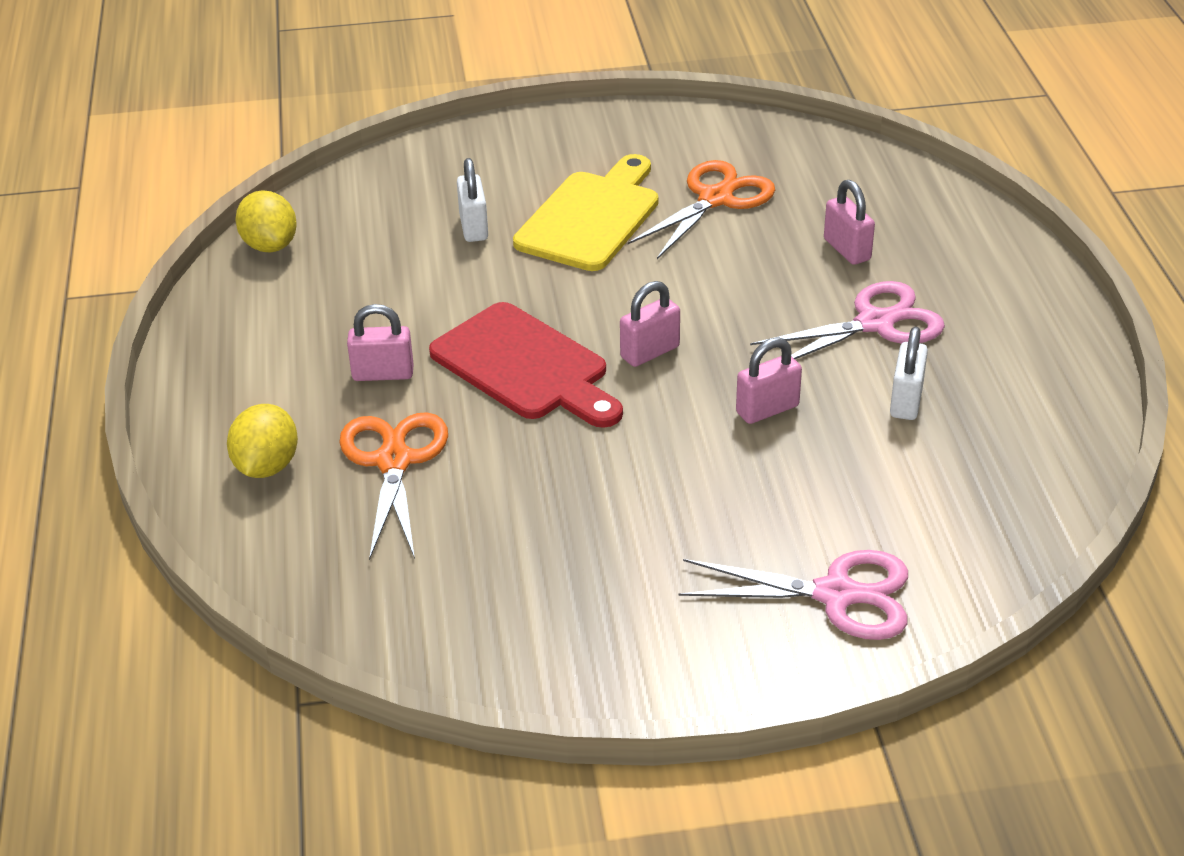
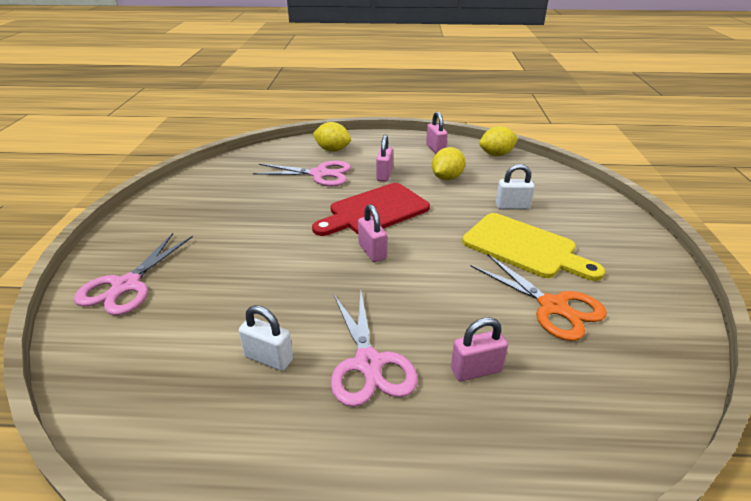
camera: 100 degrees right, 5 degrees down
orange scissors [339,412,448,560] -> pink scissors [253,161,351,186]
pink padlock [736,337,802,424] -> pink padlock moved to [426,112,448,154]
none -> yellow lemon [432,147,465,180]

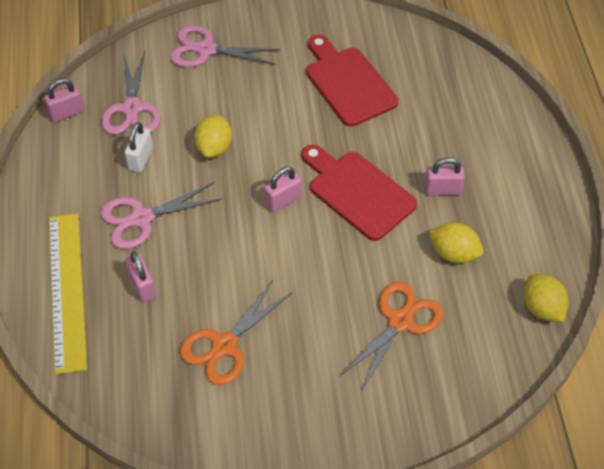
camera: 80 degrees right, 20 degrees up
pink scissors [253,161,351,186] -> pink scissors moved to [102,51,161,135]
yellow lemon [313,122,351,152] -> yellow lemon moved to [194,115,232,158]
pink padlock [426,112,448,154] -> pink padlock moved to [44,78,84,122]
yellow cutting board [462,213,605,281] -> none
white padlock [496,164,535,209] -> orange scissors [340,281,444,390]
none -> yellow ruler [49,213,87,374]
none -> red cutting board [306,35,398,127]

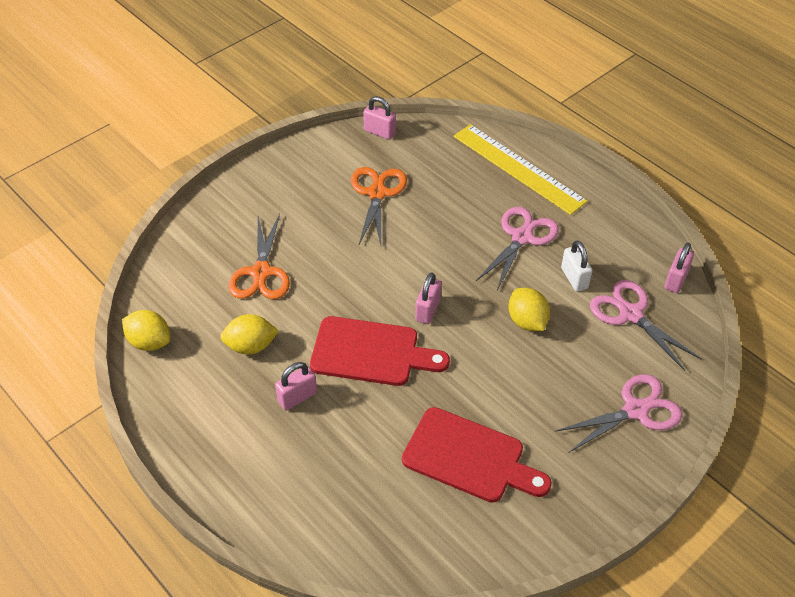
camera: 145 degrees right, 5 degrees down
pink padlock [125,251,156,302] -> pink padlock moved to [363,96,396,140]

